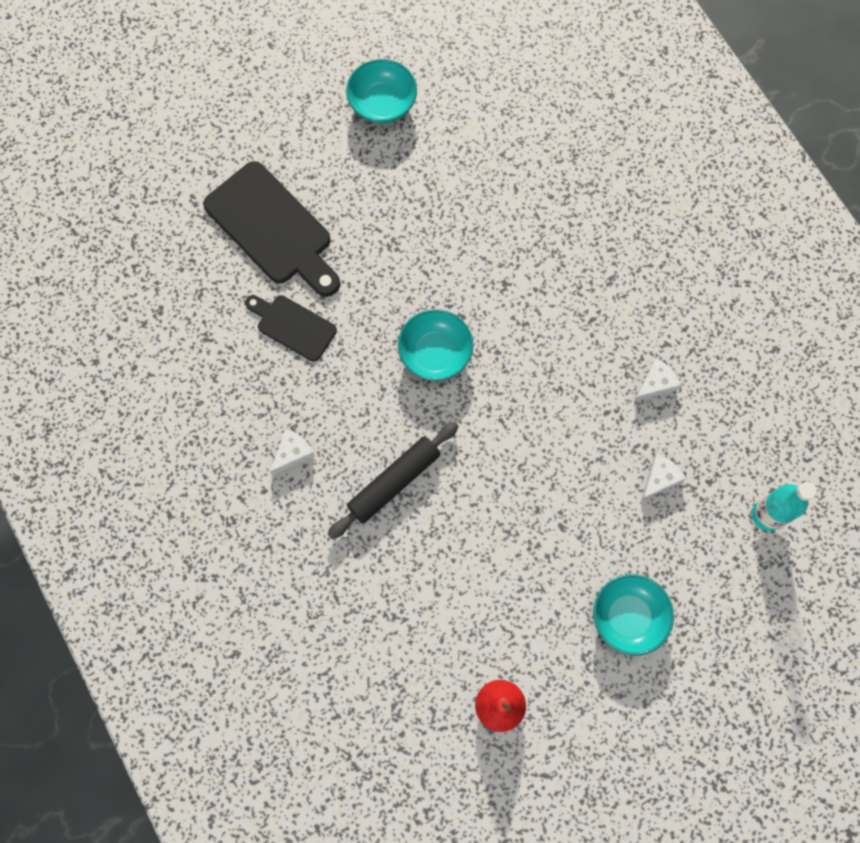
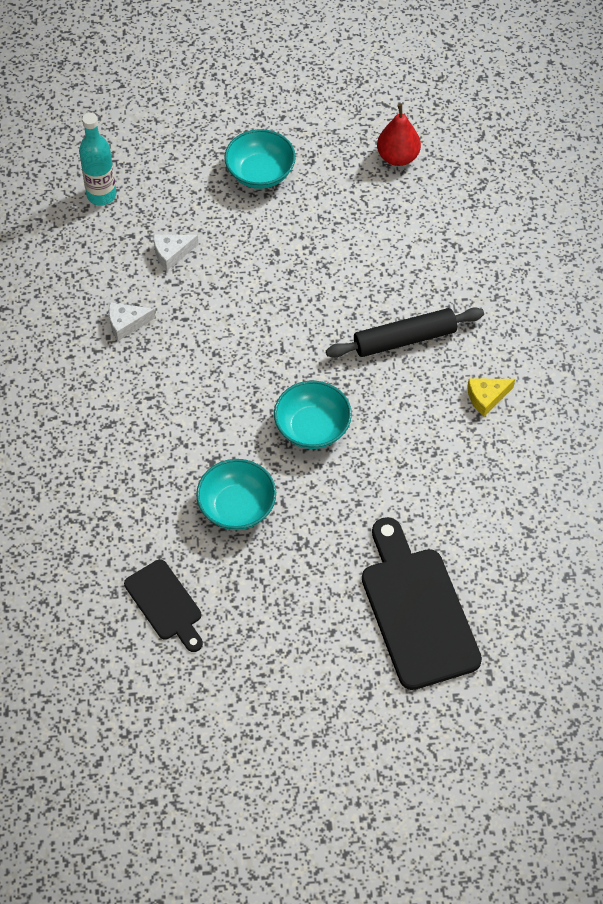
camera: 155 degrees left, 15 degrees down
black cutting board [245,295,337,362] -> black cutting board moved to [124,560,203,652]
white cheese [270,429,315,475] -> yellow cheese [467,379,515,416]
turquoise bowl [346,59,417,124] -> turquoise bowl moved to [196,459,276,530]

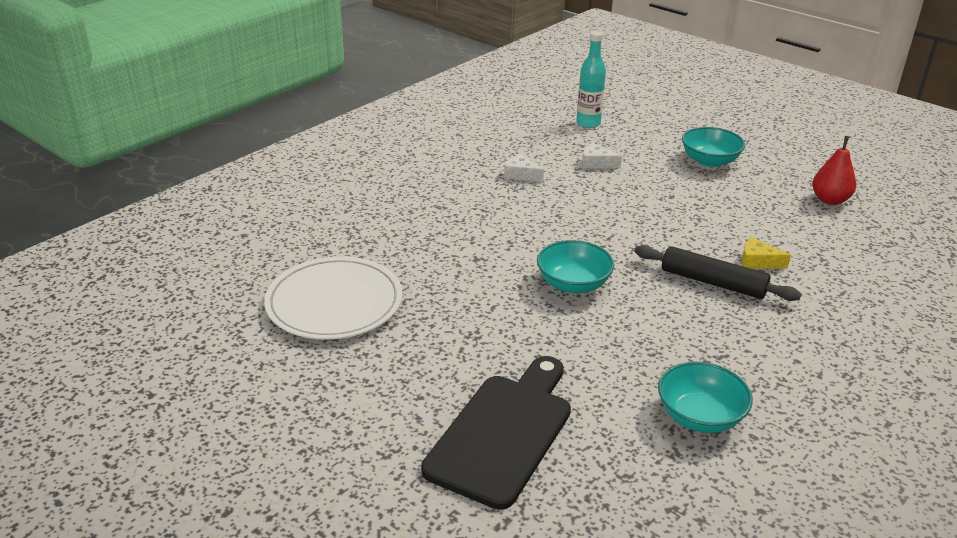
camera: 45 degrees right, 25 degrees down
black cutting board [124,560,203,652] -> white plate [264,256,403,339]
turquoise bowl [196,459,276,530] -> turquoise bowl moved to [658,362,753,433]
yellow cheese [467,379,515,416] -> yellow cheese moved to [742,237,791,269]

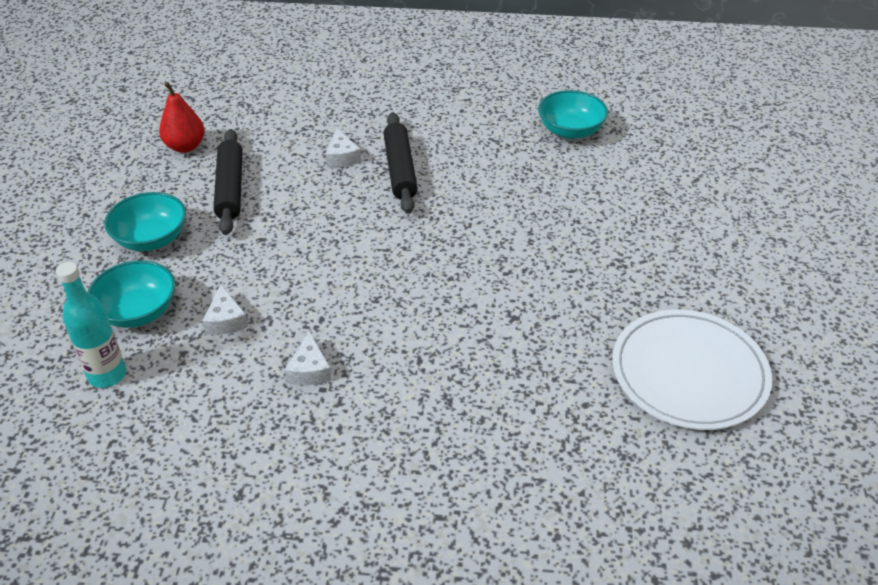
camera: 125 degrees left, 10 degrees up
black cutting board [421,356,571,510] -> none
turquoise bowl [537,240,614,294] -> turquoise bowl moved to [87,260,175,328]
yellow cheese [742,237,791,269] -> white cheese [326,129,362,167]
none -> black rolling pin [213,129,243,235]

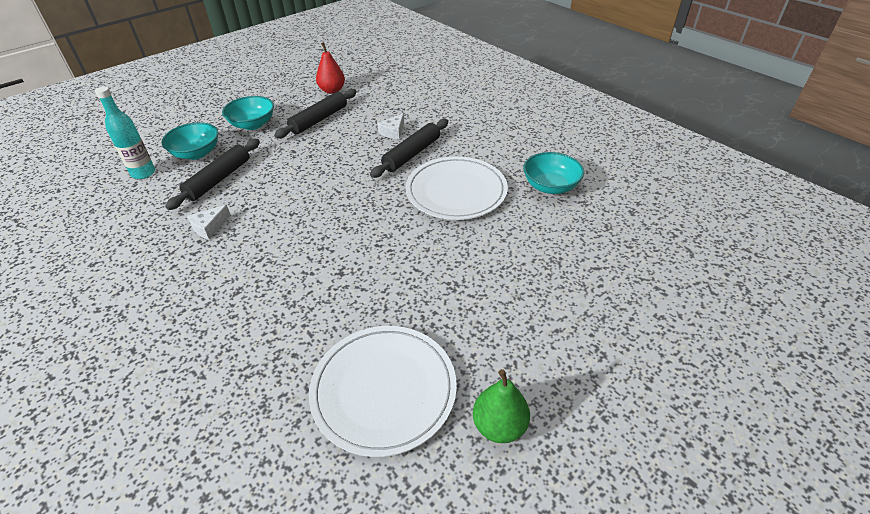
camera: 45 degrees right, 0 degrees up
white cheese [202,285,248,335] -> black rolling pin [165,139,260,210]
none -> white plate [405,156,508,220]
none -> green pear [473,369,530,443]

